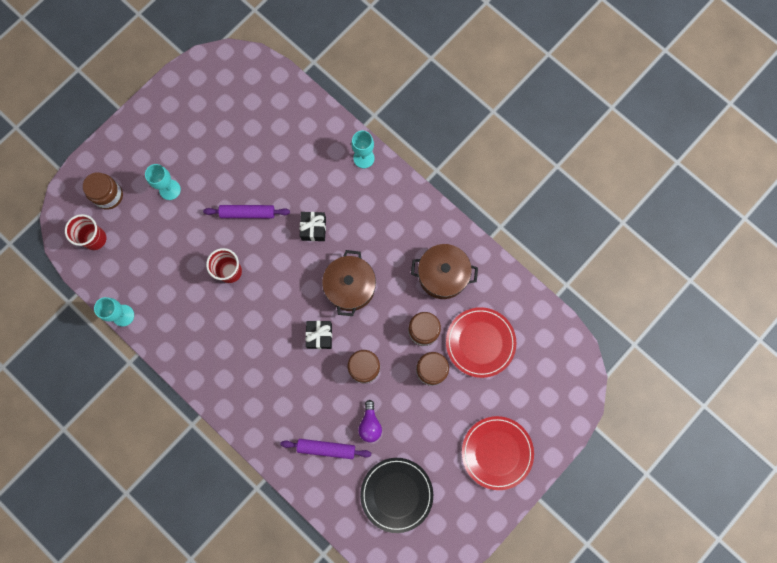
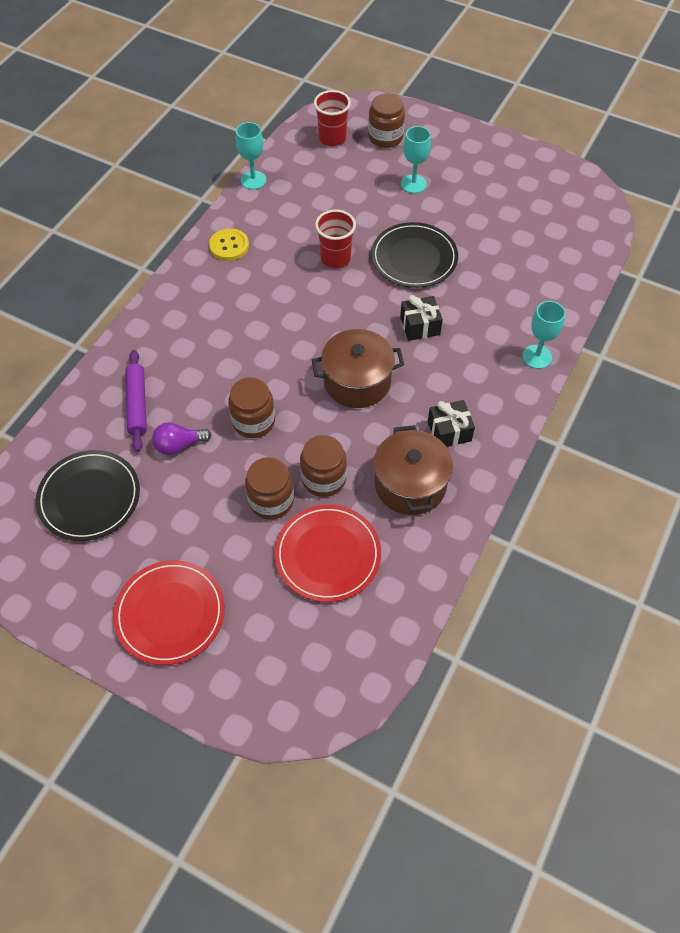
camera: 75 degrees right, 20 degrees down
purple rolling pin [203,205,290,218] -> black plate [371,222,458,288]
black gift [305,321,332,349] -> black gift moved to [428,400,475,447]
none -> yellow button [209,228,249,261]

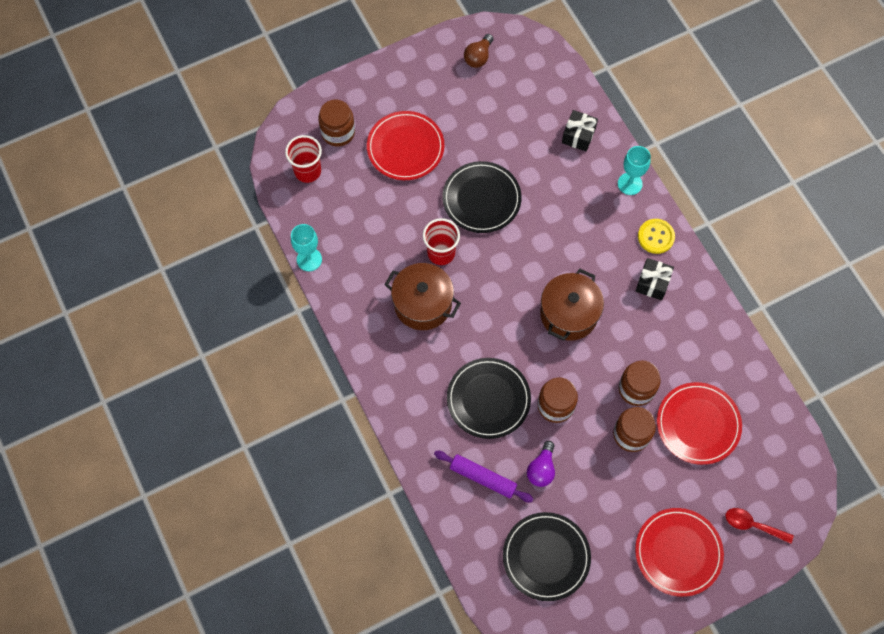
camera: 55 degrees left, 10 degrees up
yellow button [209,228,249,261] -> yellow button moved to [638,219,675,254]
brown pot [374,425,453,515] -> brown pot moved to [385,263,461,330]
black gift [400,295,443,341] -> black gift moved to [562,110,598,152]
turquoise goblet [401,126,431,193] -> red plate [367,111,445,180]
none -> black plate [447,358,531,439]
none -> brown light bulb [464,34,493,68]
none -> red spoon [725,508,794,544]

